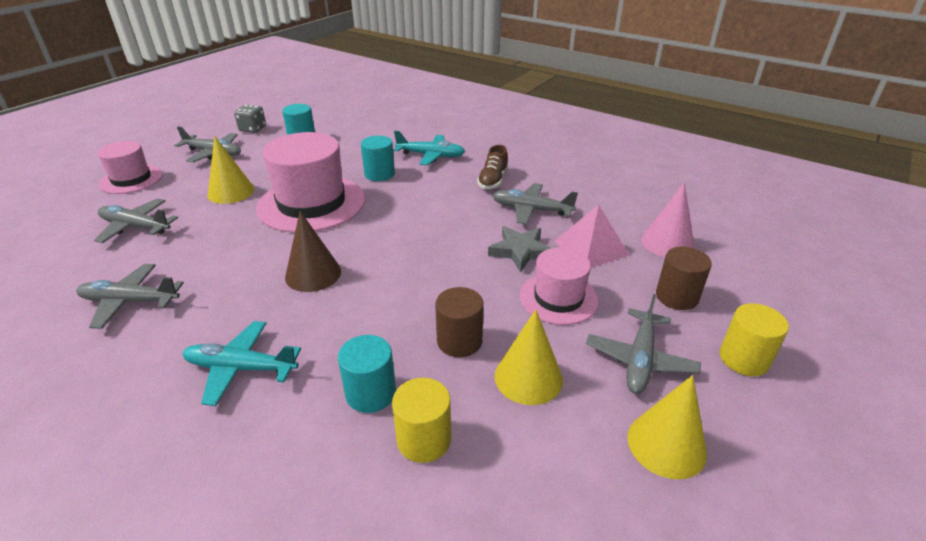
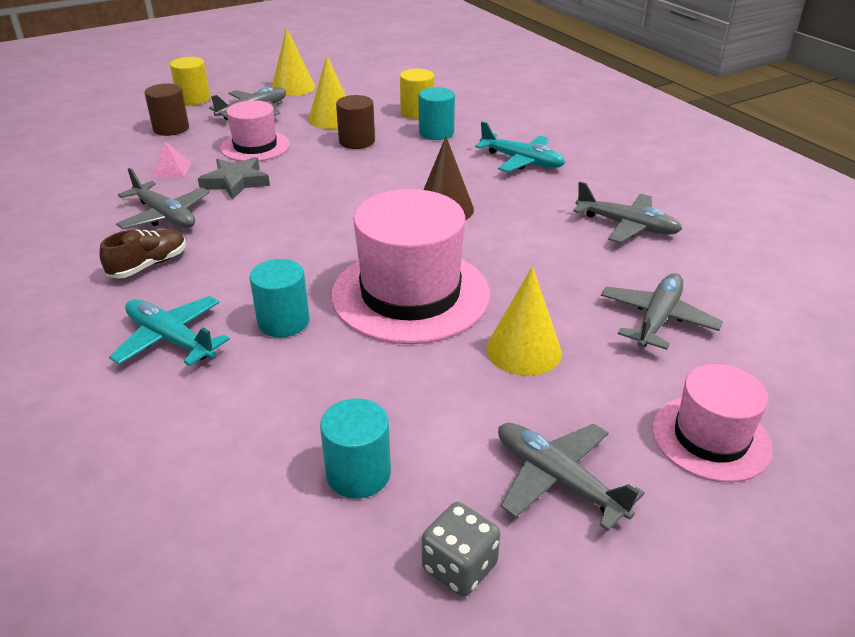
camera: 155 degrees left, 0 degrees up
grey plane [94,198,178,243] -> grey plane turned 105 degrees counterclockwise [601,273,723,350]
pink pyramid [555,205,629,268] -> pink pyramid [151,141,192,178], size x0.59
pink cone [641,182,694,257] -> none

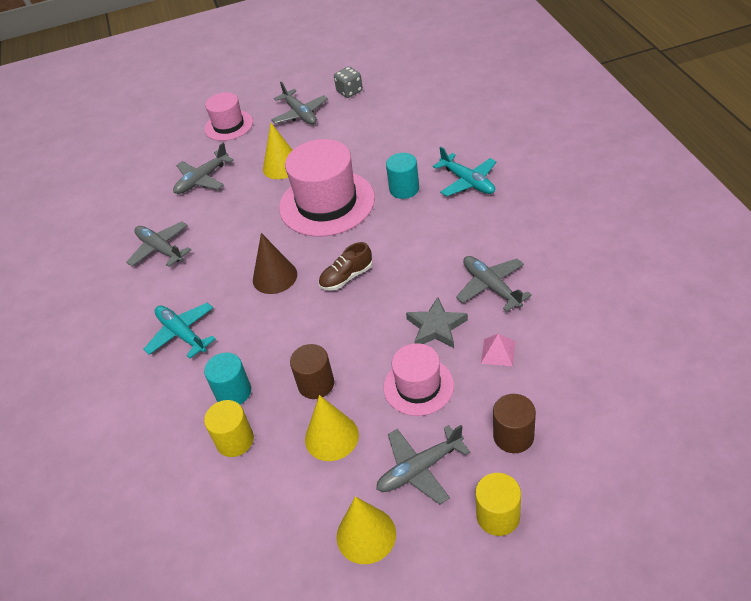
camera: 160 degrees left, 10 degrees up
brown shoe [99,229,186,279] -> brown shoe moved to [319,242,373,291]
turquoise cylinder [320,398,391,499] -> none

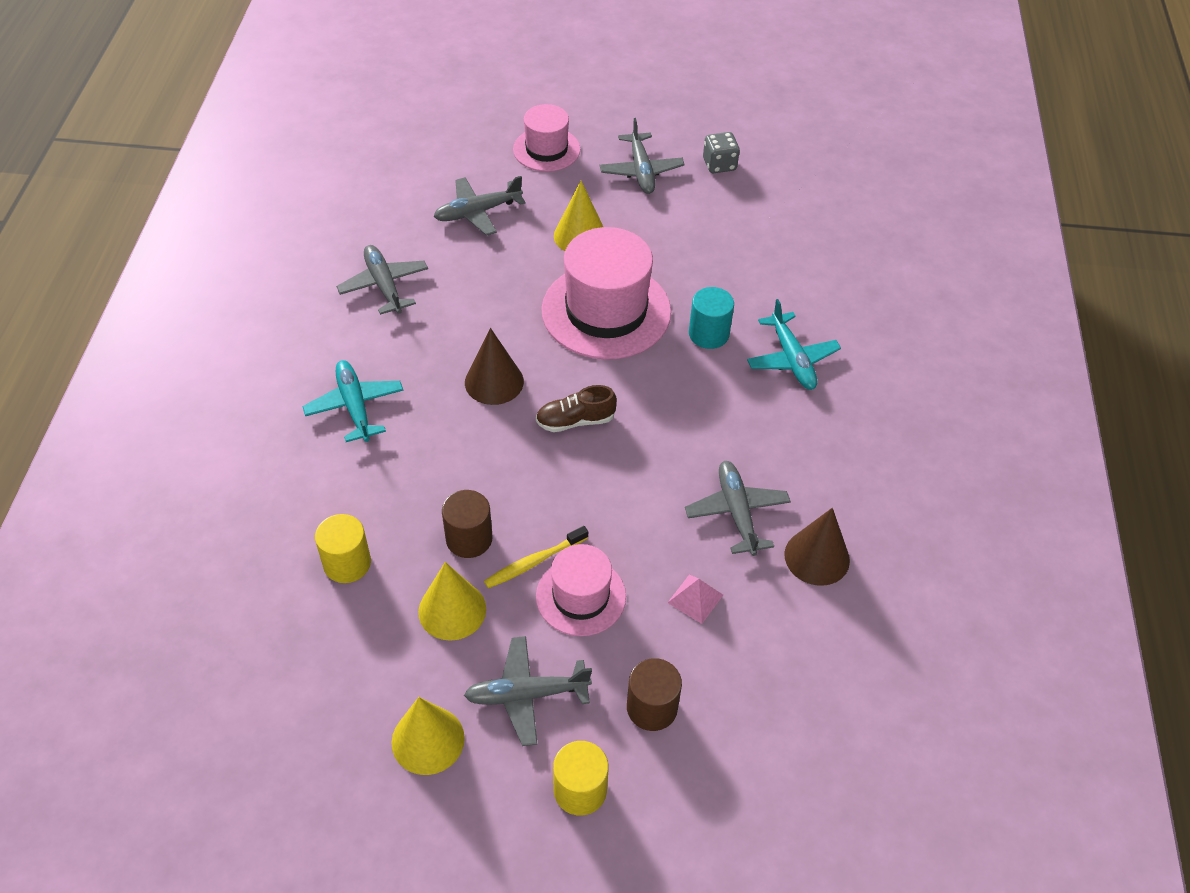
camera: 15 degrees right, 5 degrees up
turquoise cylinder [204,353,251,405] -> none
grey star [406,297,468,348] -> none
none -> yellow toothbrush [484,526,588,588]
none -> brown cone [784,508,850,586]

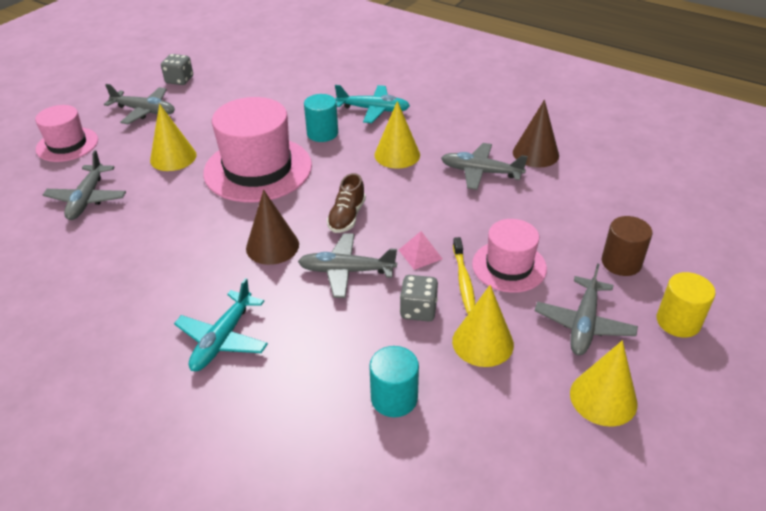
camera: 60 degrees left, 10 degrees down
turquoise plane [302,360,404,442] -> turquoise plane turned 75 degrees counterclockwise [174,278,268,371]
yellow cylinder [315,514,371,583] -> turquoise cylinder [369,346,419,417]
grey plane [336,245,428,315] -> grey plane moved to [298,233,397,298]
brown cylinder [442,490,493,558] -> grey dice [400,275,438,321]
pink pyramid [668,574,723,624] -> pink pyramid moved to [399,231,442,270]
none -> yellow cone [375,101,420,169]

